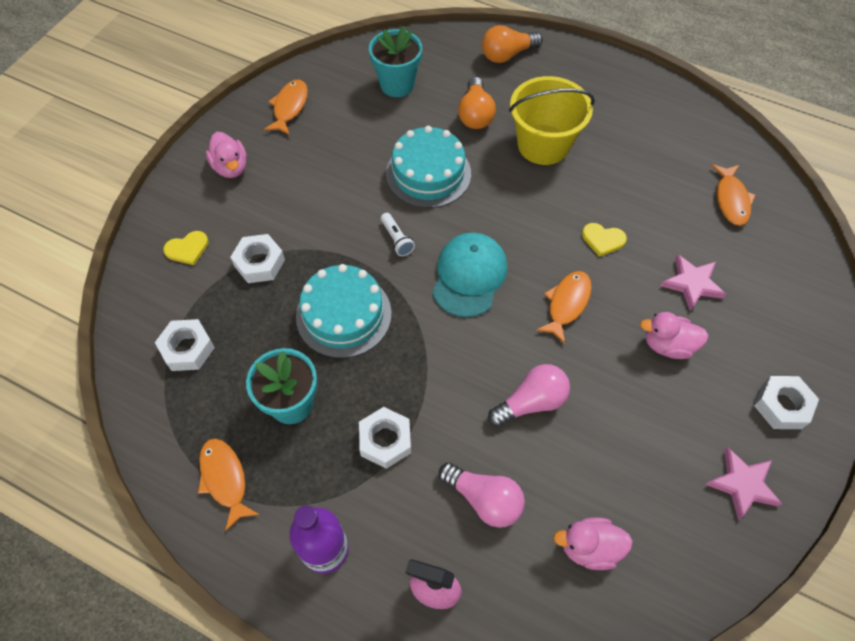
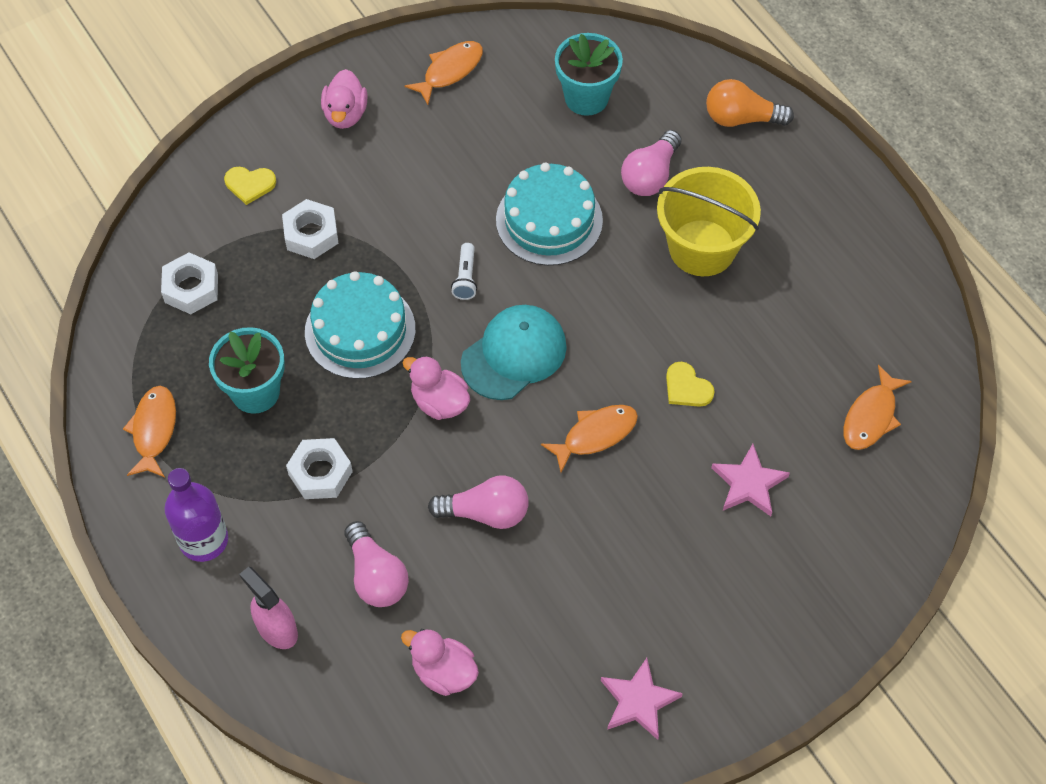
camera: 30 degrees right, 0 degrees up
orange light bulb [458,77,496,129] -> pink light bulb [621,130,682,196]
pink duck [640,312,709,359] -> pink duck moved to [403,356,470,420]
white nut [754,376,819,429] -> none

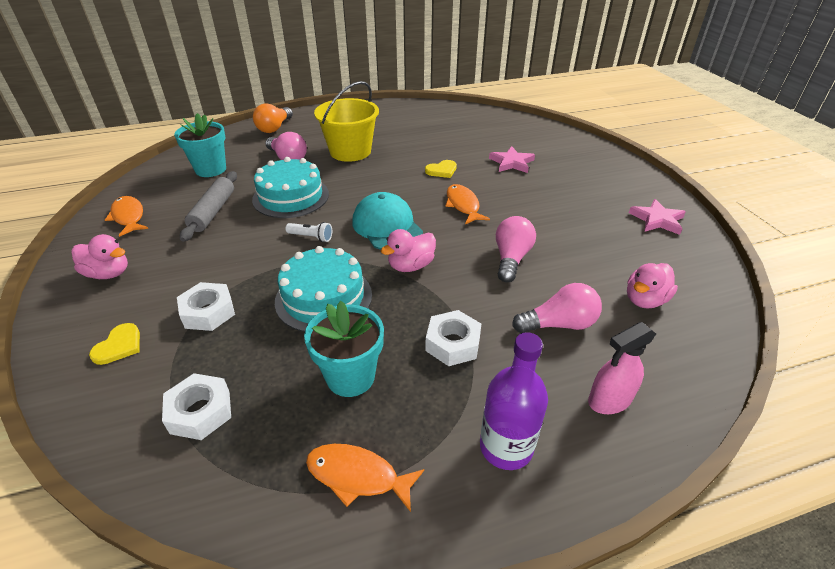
camera: 75 degrees left, 20 degrees down
orange fish [843,365,912,450] -> none
none -> grey rolling pin [180,171,237,242]

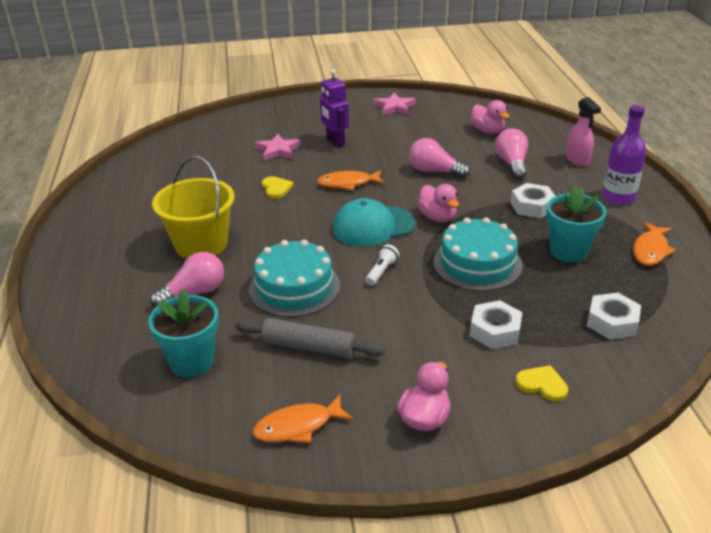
camera: 80 degrees left, 5 degrees down
orange light bulb [253,103,293,133] -> none
none -> purple robot [320,69,349,147]

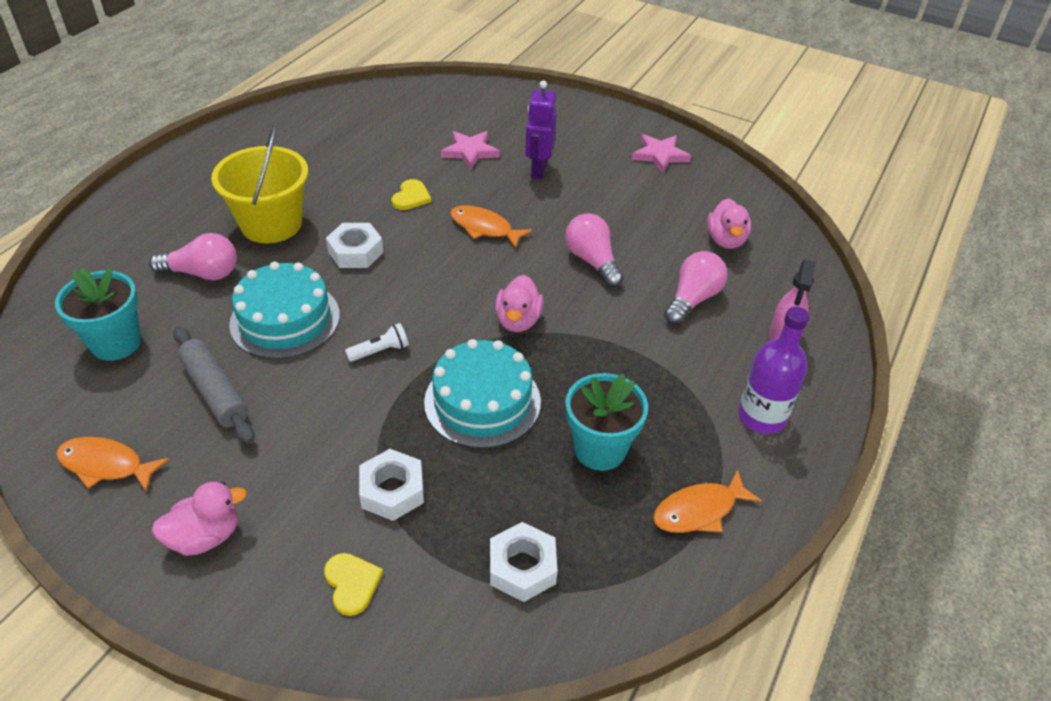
camera: 35 degrees right, 10 degrees up
turquoise cap [333,198,415,247] -> none
white nut [511,183,555,218] -> white nut moved to [326,223,383,268]

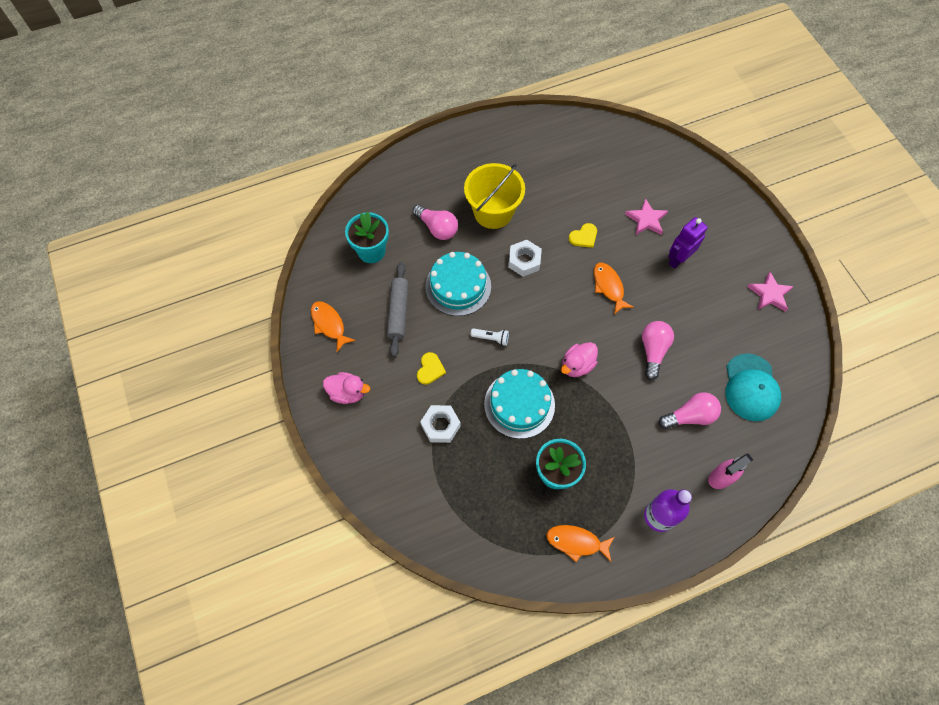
camera: 40 degrees right, 20 degrees up
yellow heart [324,553,383,616] -> yellow heart moved to [417,352,446,384]
white nut [490,522,557,602] -> none
pink duck [707,198,751,249] -> turquoise cap [725,353,781,421]

